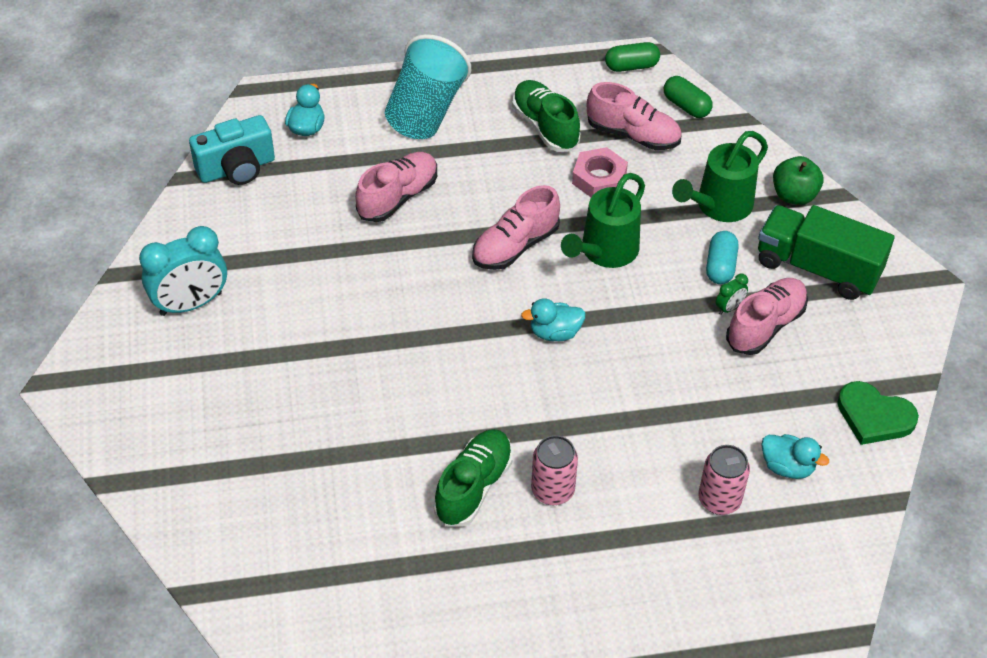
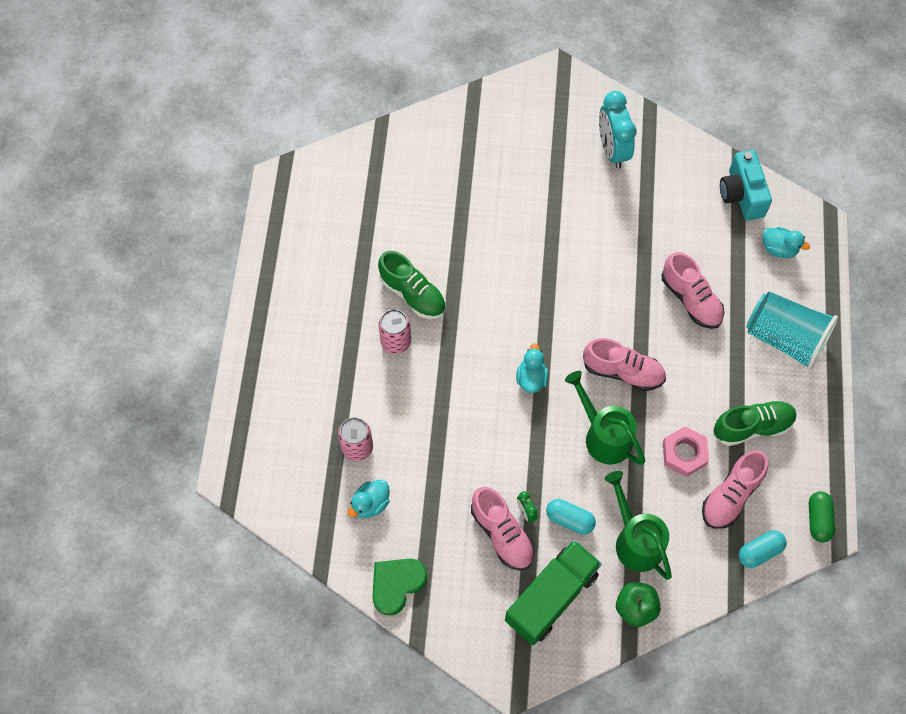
camera: 105 degrees right, 15 degrees up
pink shoe [472,185,560,270] -> pink shoe turned 135 degrees clockwise [583,338,666,391]
green capsule [664,76,713,118] -> turquoise capsule [738,530,787,568]

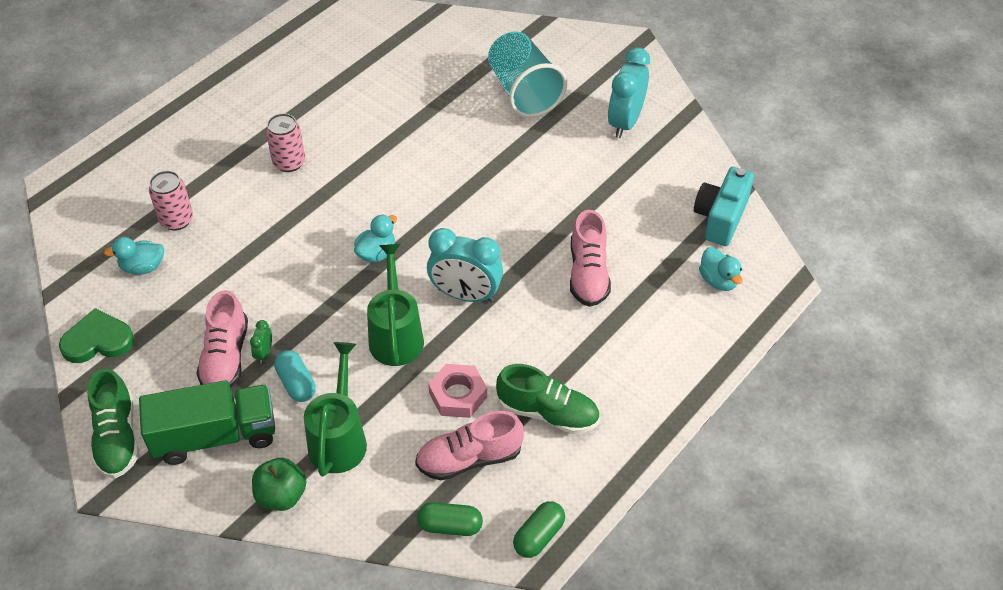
camera: 35 degrees right, 15 degrees down
green shoe [378,251,446,319] -> green shoe moved to [87,368,139,478]
pink shoe [583,338,666,391] -> turquoise clock [427,228,503,302]
turquoise capsule [738,530,787,568] -> green capsule [417,502,483,536]
turquoise cup [746,291,838,371] -> turquoise cup moved to [488,31,567,118]

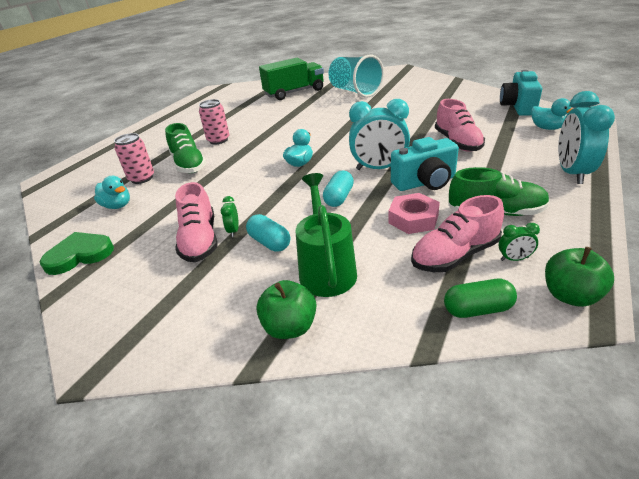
camera: 10 degrees left, 15 degrees down
green shoe [87,368,139,478] -> green shoe moved to [165,123,206,173]
turquoise duck [104,237,164,275] -> turquoise duck turned 120 degrees counterclockwise [94,176,130,209]
green truck [139,380,275,465] -> green truck moved to [259,58,324,100]
green watering can [367,244,424,366] -> turquoise capsule [323,171,354,207]
green capsule [513,501,565,558] -> green apple [545,247,614,307]
turquoise clock [608,47,650,138] -> turquoise clock moved to [558,91,615,184]
none -> turquoise camera [391,137,459,191]
none -> green clock [499,223,540,261]

